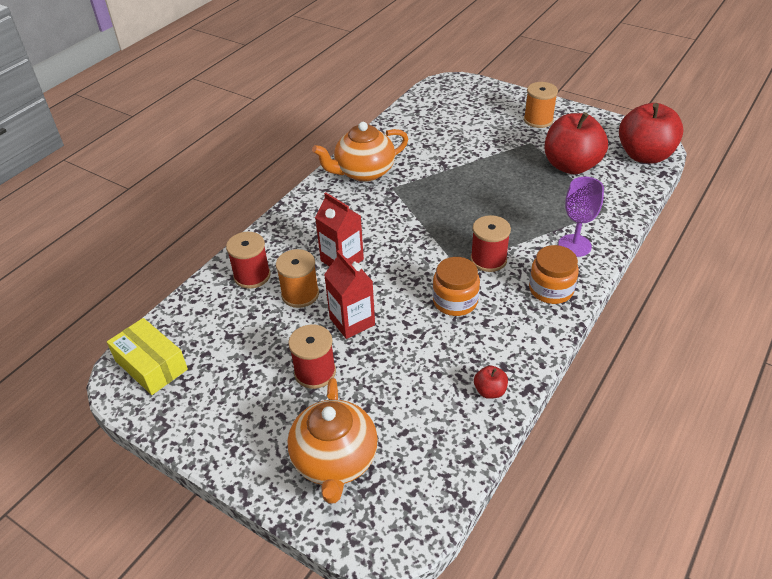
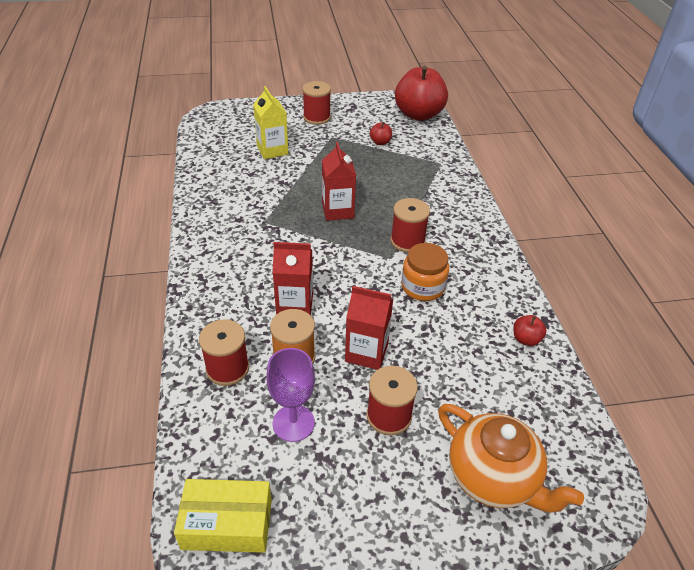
camera: 45 degrees left, 0 degrees up
orange teapot [312,122,408,182] -> none
orange spool [524,82,558,128] -> red spool [302,81,331,125]
orange jar [529,245,579,304] -> none
red apple [545,112,608,174] -> red apple [370,122,392,145], size x0.41
purple goblet [558,177,604,257] -> purple goblet moved to [266,348,315,442]
none -> yellow carton [253,86,288,159]
none -> red carton [322,142,356,221]

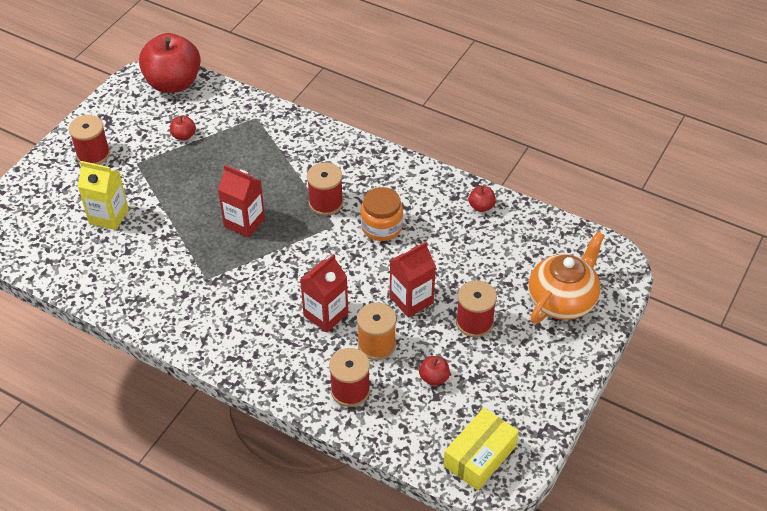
camera: 50 degrees left, 5 degrees up
purple goblet [266,348,315,442] -> red apple [419,356,450,386]
orange teapot [438,404,584,513] -> orange teapot turned 45 degrees counterclockwise [528,231,605,324]

